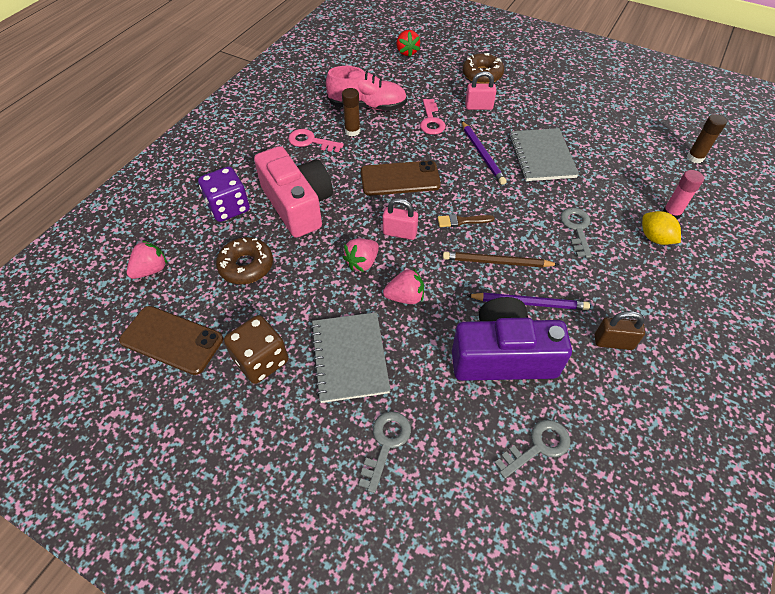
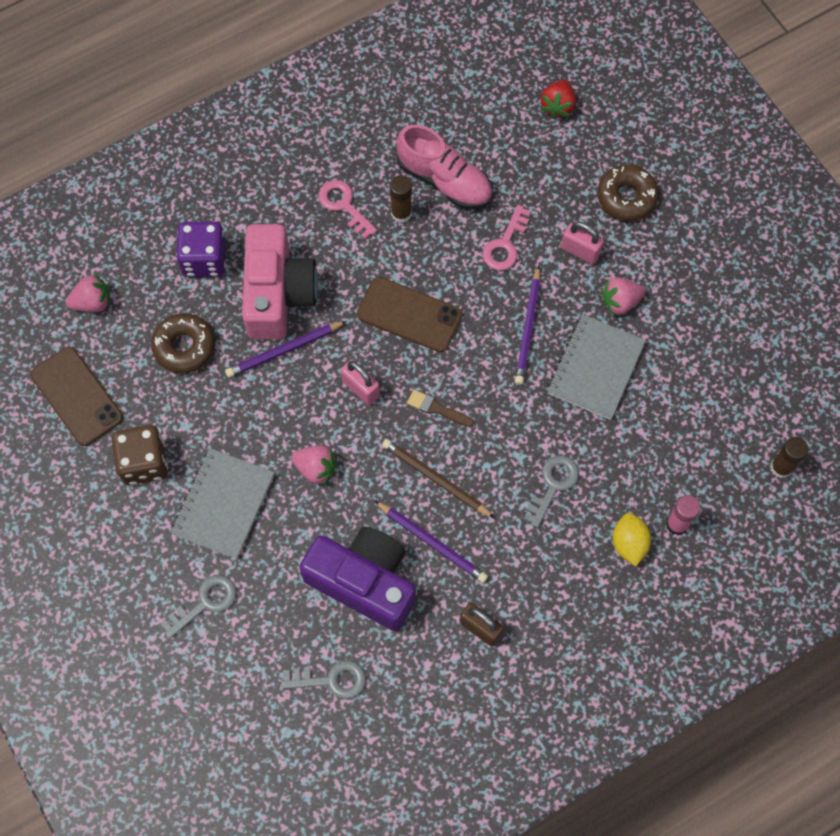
camera: 30 degrees right, 15 degrees up
pink strawberry [343,239,379,272] -> pink strawberry moved to [601,277,645,316]
none -> purple pencil [225,321,347,378]

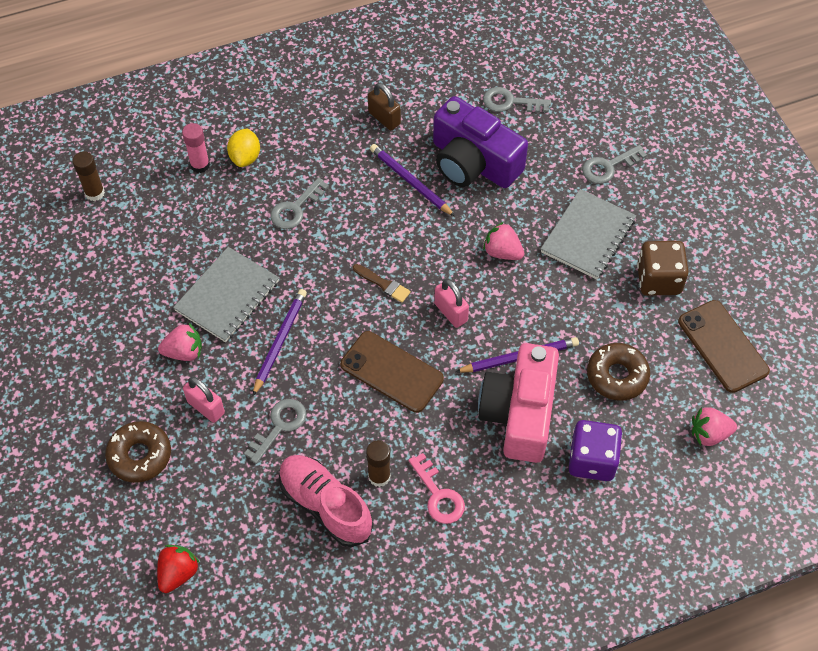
camera: 170 degrees left, 10 degrees down
brown pencil [382,439,495,518] -> none
pink key [482,205,531,270] -> grey key [244,399,307,464]

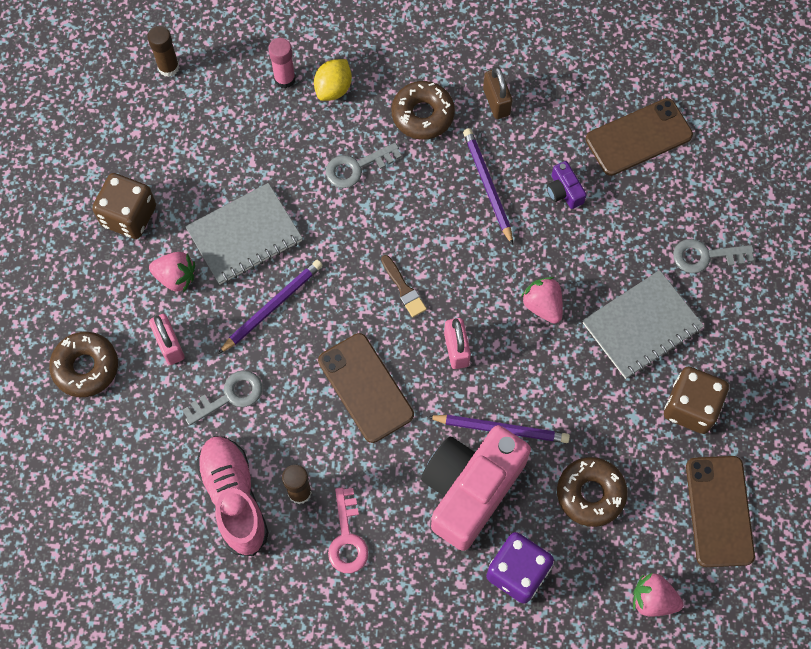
camera: 25 degrees right, 10 degrees up
red strawberry [157,545,200,593] -> none
purple camera [433,96,528,188] -> purple camera [547,161,587,209], size x0.40
grey key [483,87,551,113] -> brown phone [586,98,693,176]
none -> brown dice [92,173,156,239]
none -> brown donut [391,81,455,140]

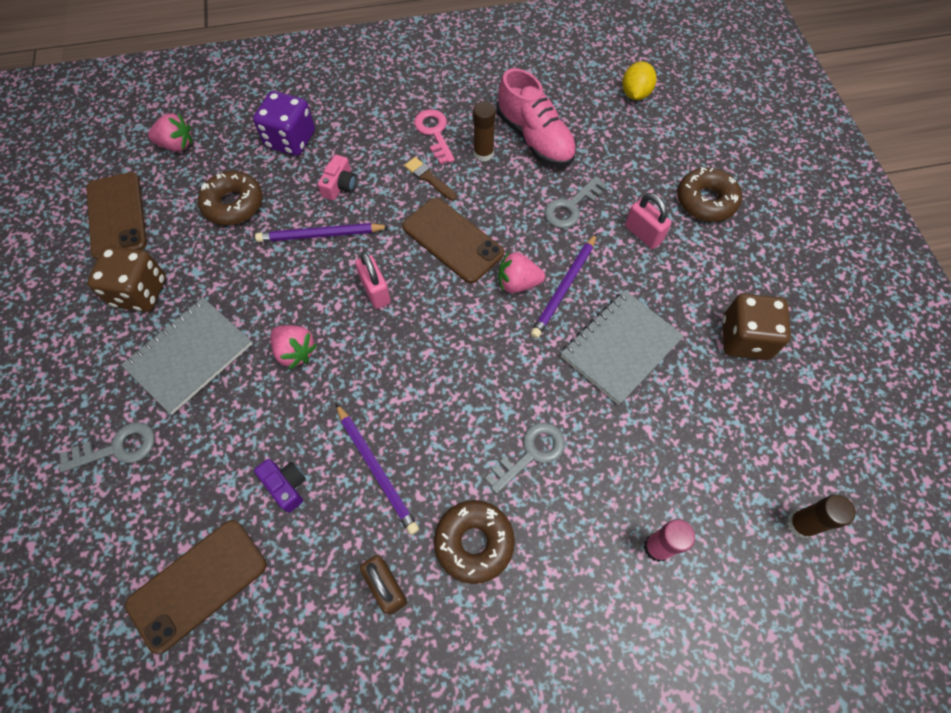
camera: 165 degrees right, 5 degrees down
pink strawberry [149,252,195,293] -> pink strawberry moved to [498,252,545,293]
yellow lemon [314,59,352,101] -> yellow lemon moved to [622,62,656,100]
brown brush [381,255,427,317] -> brown brush moved to [404,157,457,201]
pink camera [421,425,531,551] -> pink camera [318,155,356,201], size x0.40

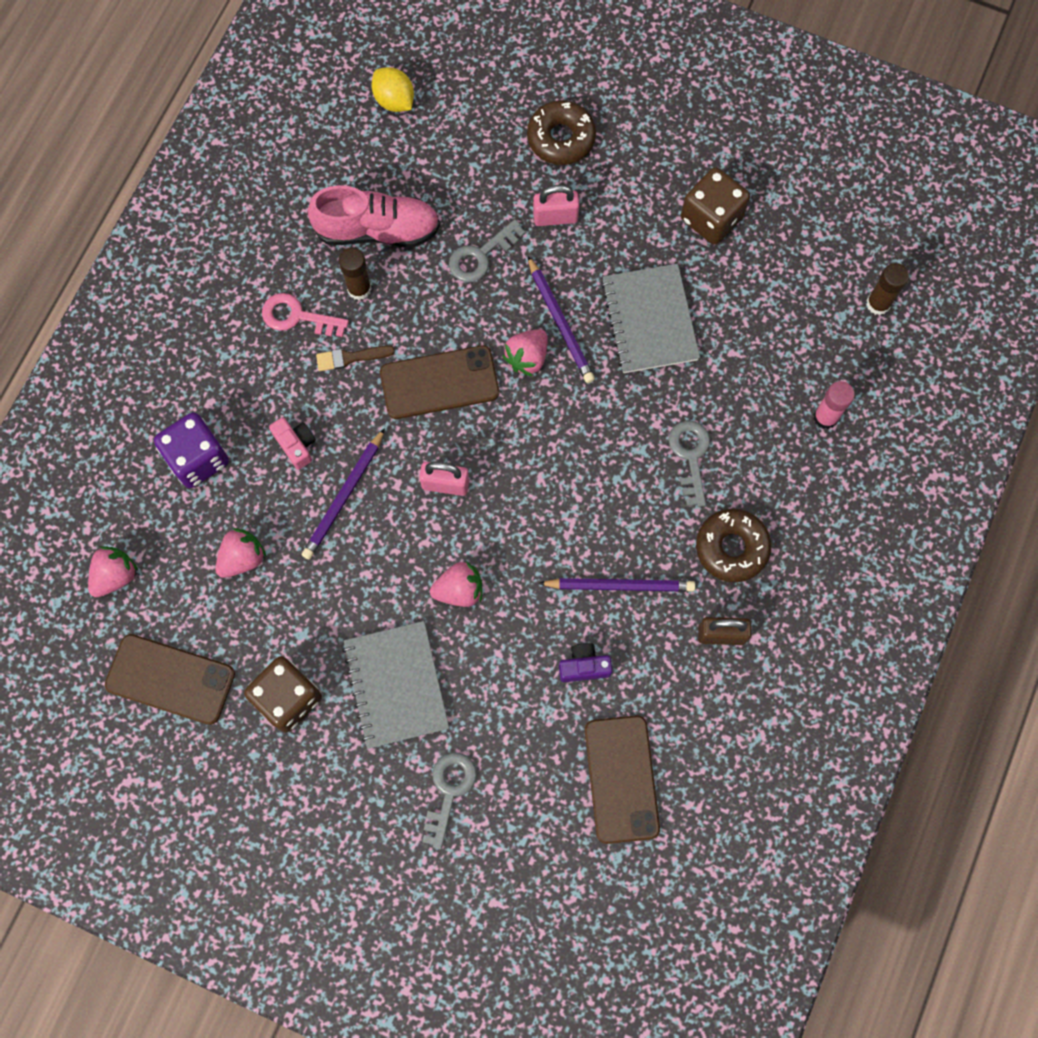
camera: 55 degrees left, 10 degrees up
brown donut [198,171,263,225] -> pink strawberry [215,528,266,578]
grey key [544,176,607,228] -> grey key turned 60 degrees clockwise [449,219,525,282]

